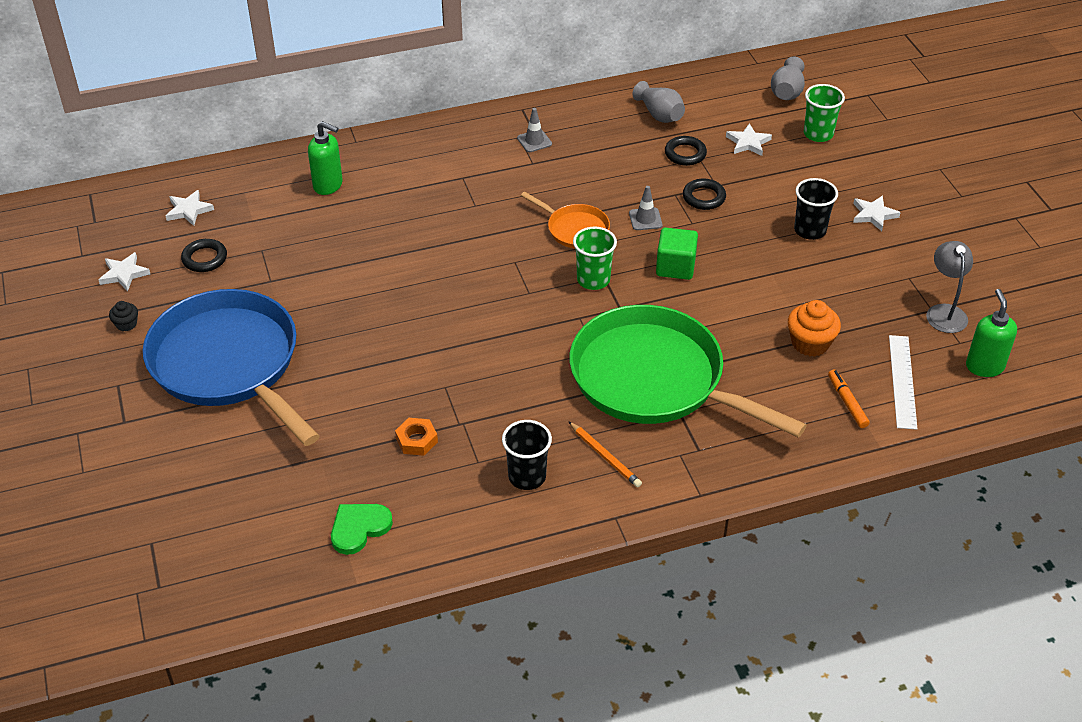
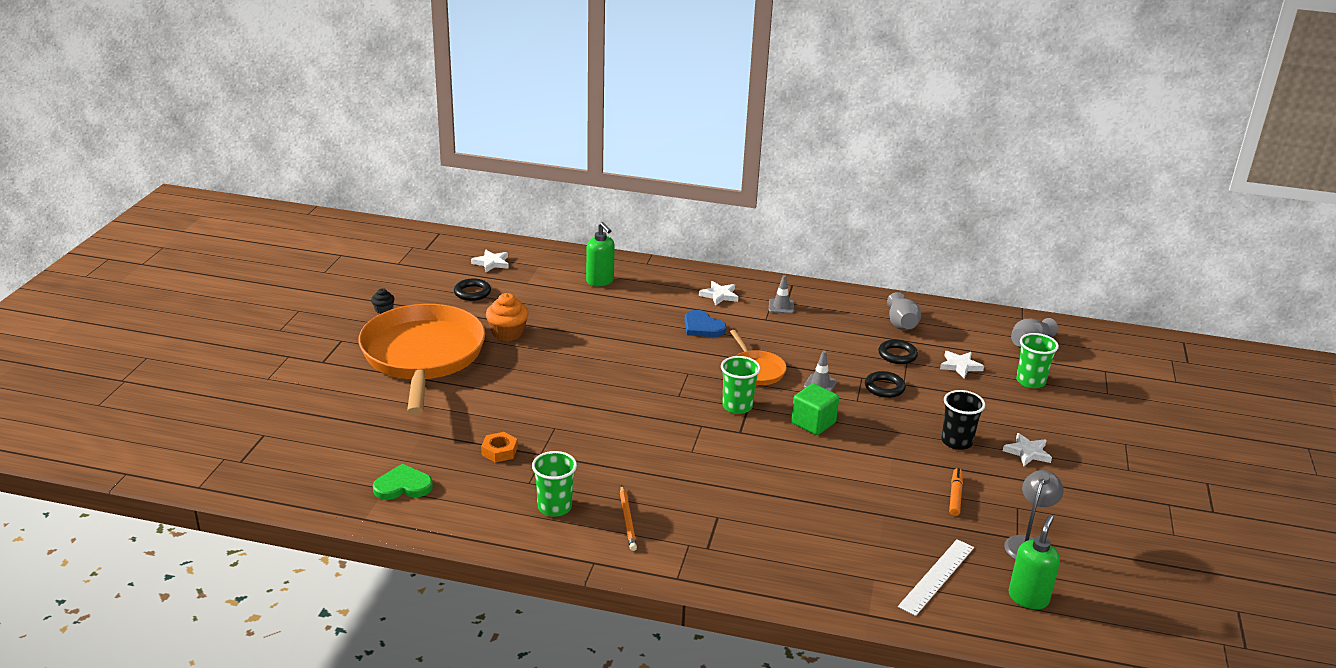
camera: 30 degrees right, 15 degrees down
white star [99,252,150,291] -> white star moved to [699,281,738,306]
blue pan [143,289,320,446] -> orange pan [359,304,485,415]
black cup [502,420,552,490] -> green cup [532,451,577,517]
green pan [570,305,807,438] -> none
orange cupcake [788,300,841,357] -> orange cupcake moved to [486,293,529,341]
orange marker [828,369,870,428] -> orange marker moved to [949,468,963,516]
none -> blue heart [684,310,726,337]

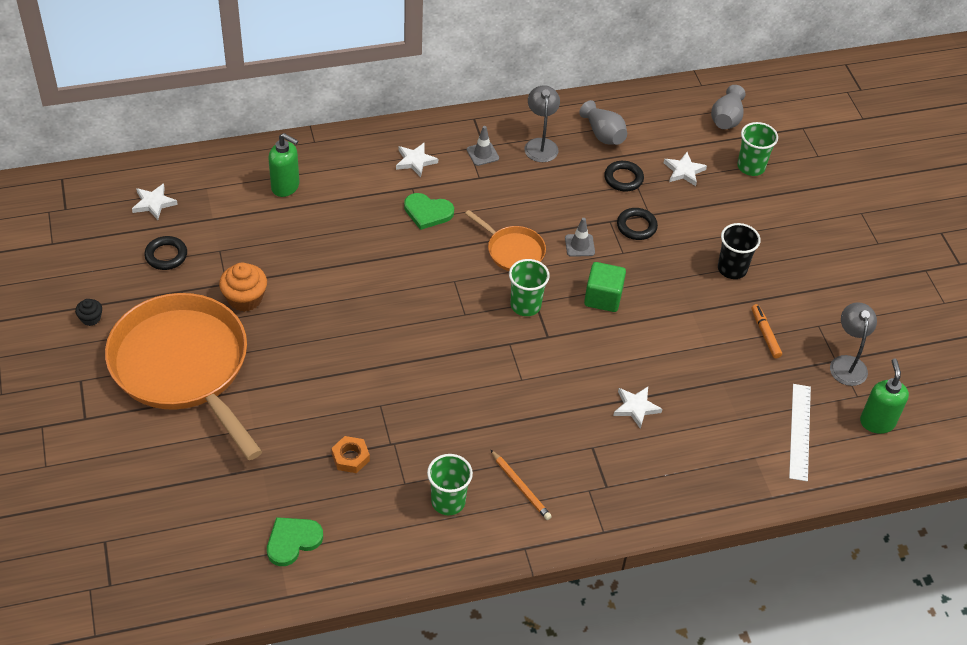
camera: 30 degrees left, 20 degrees up
blue heart [684,310,726,337] -> green heart [404,193,454,230]
white star [1003,433,1052,466] -> white star moved to [613,387,662,429]
none -> grey lamp [524,85,560,162]

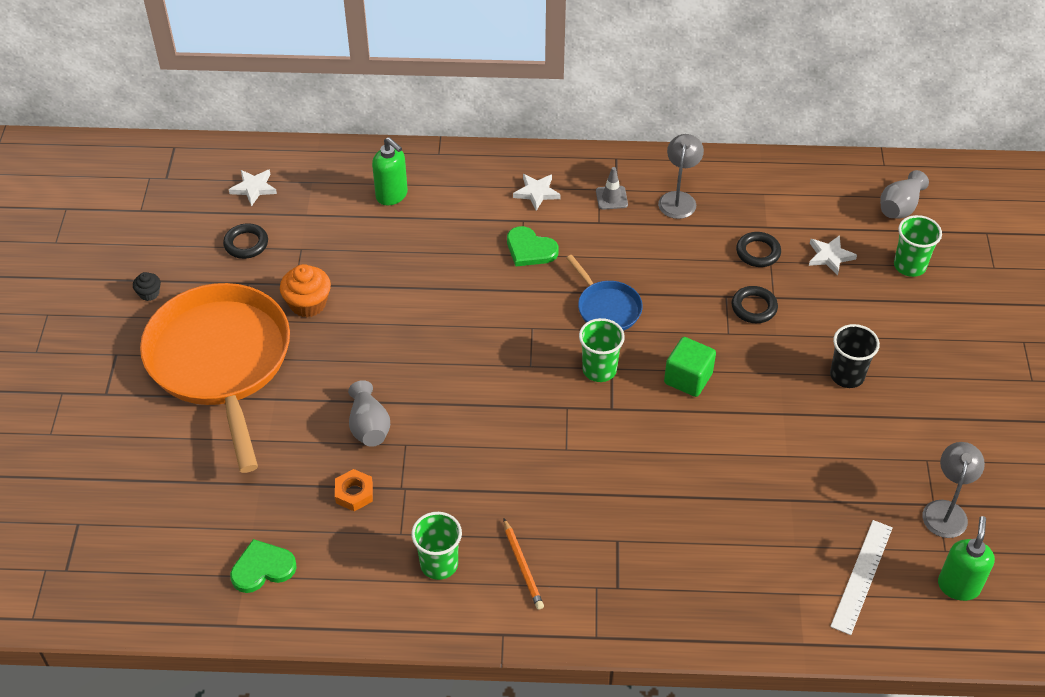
camera: 20 degrees right, 0 degrees up
orange pan [465,210,546,271] -> blue pan [566,255,643,331]
grey traffic cone [565,218,595,257] -> none
grey vase [579,100,627,145] -> grey vase moved to [348,380,390,447]
white star [613,387,662,429] -> none
orange marker [752,304,782,359] -> none

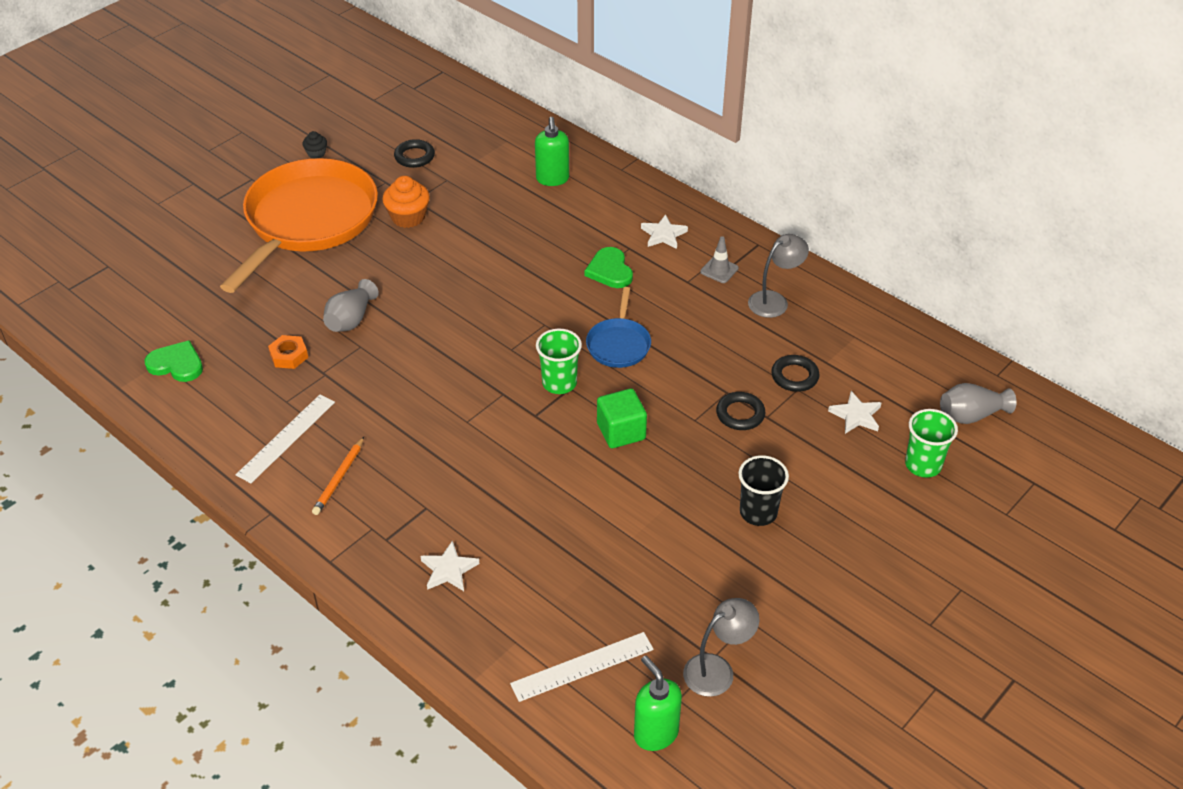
camera: 40 degrees right, 5 degrees down
white star [229,170,277,207] -> white star moved to [421,540,480,591]
green cup [411,512,462,580] -> white ruler [236,395,335,483]
green soap dispenser [938,516,995,601] -> green soap dispenser turned 90 degrees counterclockwise [634,656,682,751]

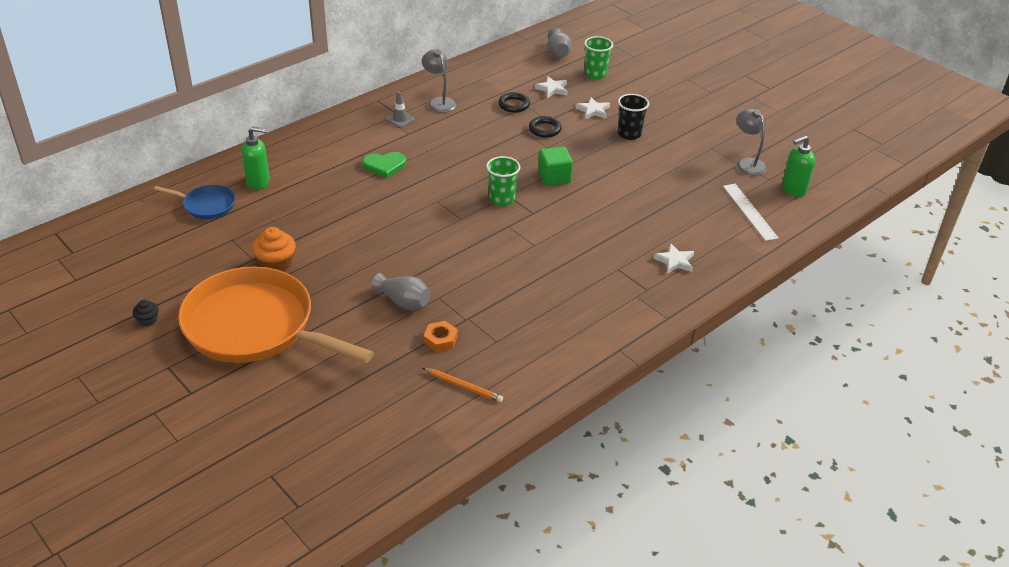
camera: 85 degrees left, 5 degrees down
green heart [145,340,203,382] -> none
white ruler [236,395,335,483] -> none
orange pencil [312,437,364,515] -> orange pencil moved to [423,368,503,402]
black ring [394,139,435,168] -> none
blue pan [586,287,651,368] -> blue pan moved to [154,185,235,219]
white star [641,214,688,249] -> white star moved to [575,97,610,119]

